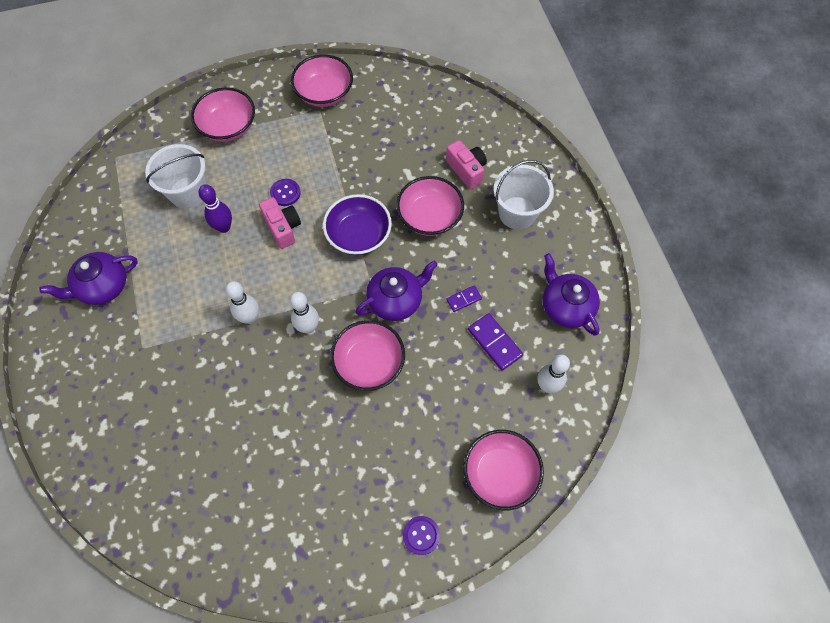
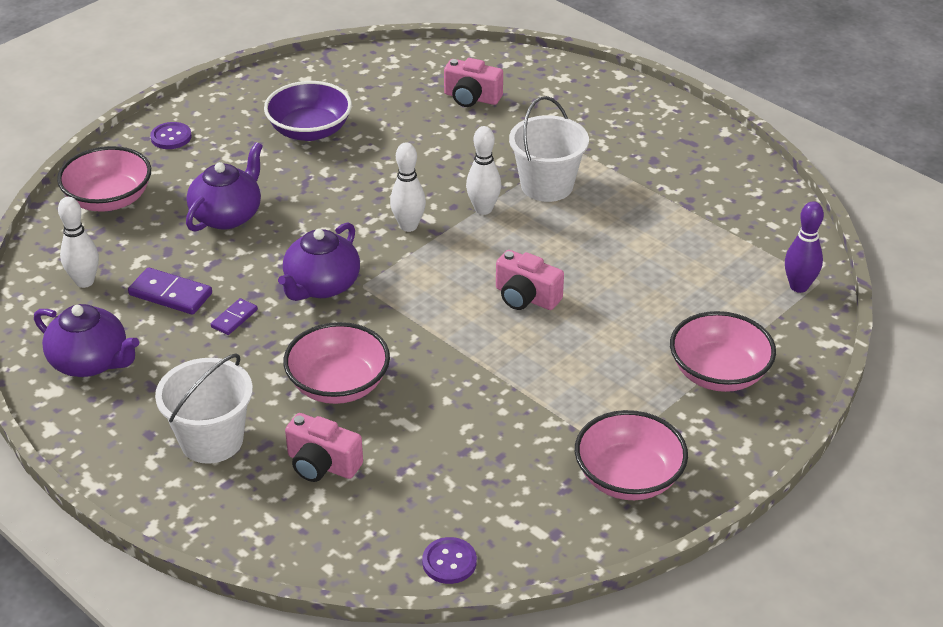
camera: 150 degrees right, 25 degrees down
purple teapot [40,252,138,305] -> purple teapot moved to [186,142,263,232]
white bucket [145,144,206,209] -> white bucket moved to [509,96,589,202]
purple bowling pin [199,184,232,233] -> purple bowling pin moved to [785,201,824,293]
purple button [270,179,301,206] -> purple button moved to [422,537,477,584]
purple bowl [323,194,392,255] -> purple bowl moved to [264,81,352,141]
pink bowl [330,320,405,391] -> none
none -> pink camera [444,58,503,107]

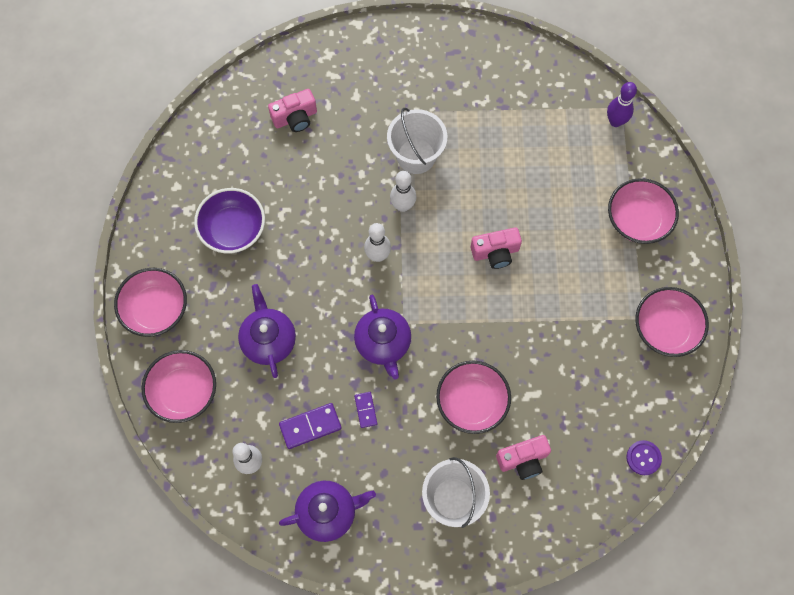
camera: 45 degrees left, 30 degrees up
purple button [150,122,192,149] -> pink bowl [114,268,187,337]

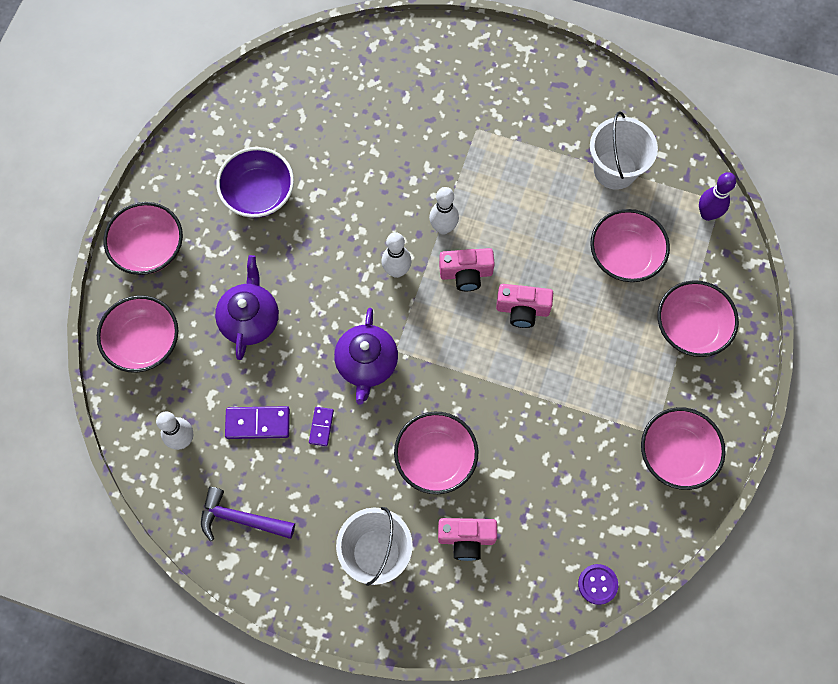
camera: 20 degrees right, 0 degrees up
pink camera [268,89,317,132] -> pink camera moved to [439,248,495,291]
purple teapot [279,481,376,542] -> purple hammer [201,487,295,541]
white bucket [387,108,447,174] -> white bucket moved to [590,111,658,190]
none -> pink bowl [590,209,670,282]

